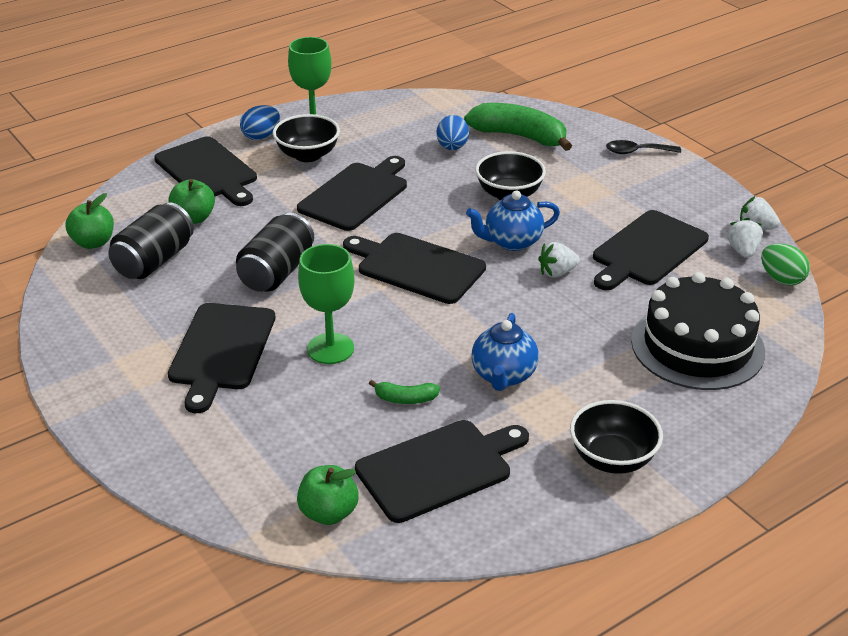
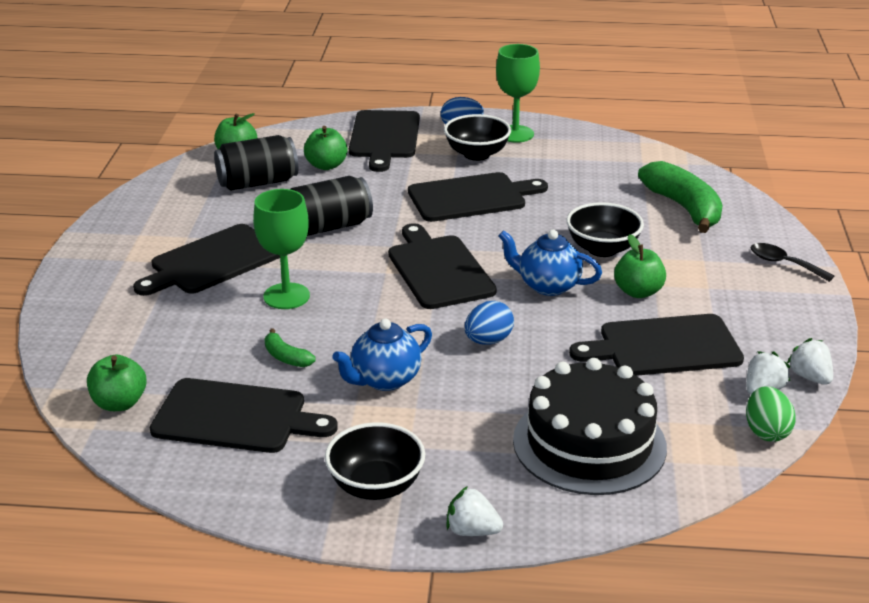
camera: 40 degrees right, 5 degrees down
blue egg [436,115,469,150] -> blue egg moved to [465,301,514,345]
white strawberry [538,242,580,278] -> white strawberry moved to [446,486,503,536]
none -> green apple [614,234,666,298]

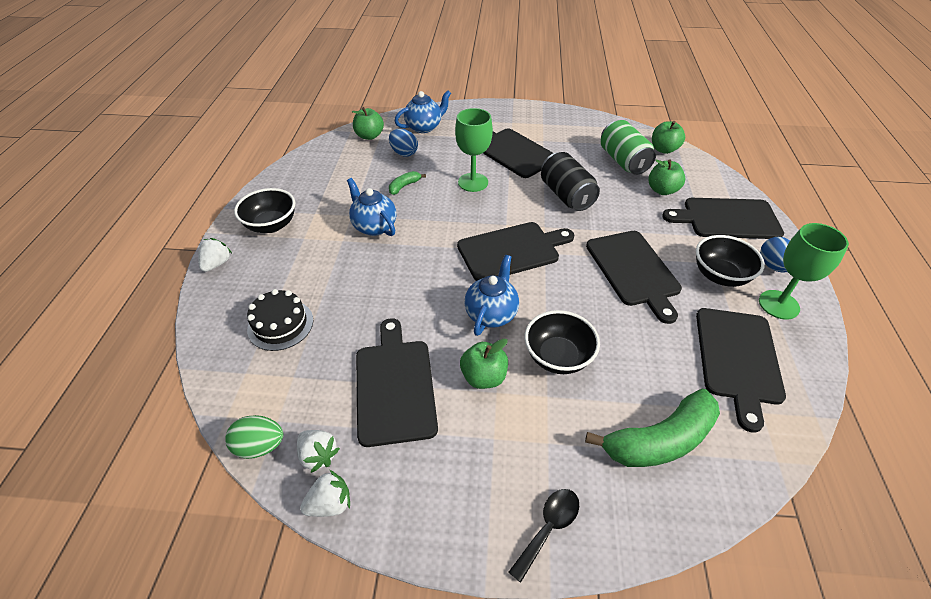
camera: 90 degrees right, 15 degrees up
black cutting board [150,378,338,453] -> black cutting board moved to [696,308,786,432]
black can [214,135,298,191] -> green can [601,120,656,175]
blue egg [465,301,514,345] -> blue egg moved to [389,129,418,157]
black cake [513,358,667,495] -> black cake [247,289,313,351], size x0.58
none -> blue teapot [395,90,451,133]

